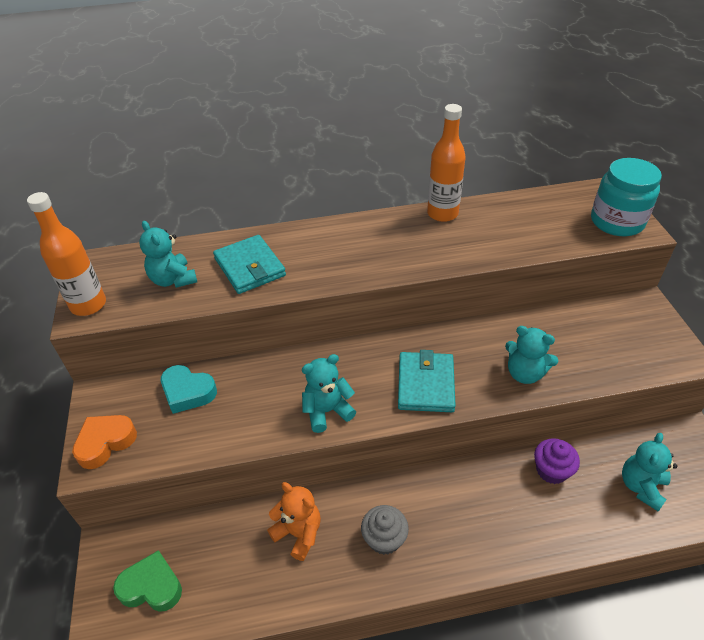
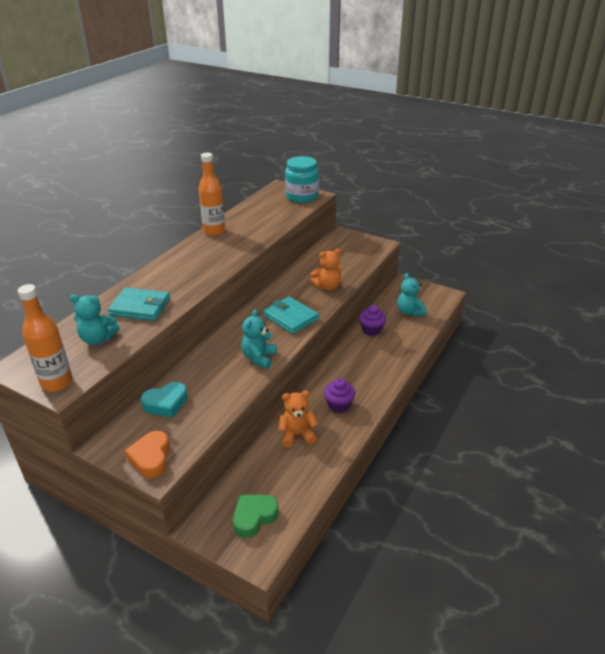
camera: 50 degrees left, 10 degrees down
grey cupcake [361,505,409,555] -> purple cupcake [324,378,355,413]
turquoise teddy bear [505,326,558,384] -> orange teddy bear [310,249,342,290]

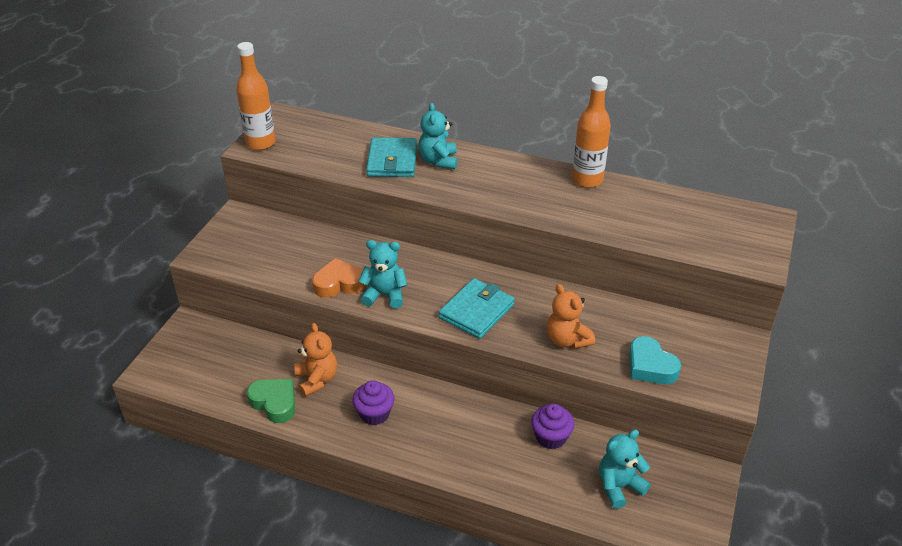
camera: 80 degrees right, 5 degrees up
turquoise teddy bear [70,295,120,345] -> turquoise teddy bear moved to [418,103,458,169]
orange heart [125,431,170,478] -> orange heart moved to [312,258,365,298]
turquoise heart [141,382,188,418] -> turquoise heart moved to [629,336,681,384]
green heart [233,495,279,538] -> green heart moved to [247,379,295,423]
turquoise jar [285,156,319,203] -> none

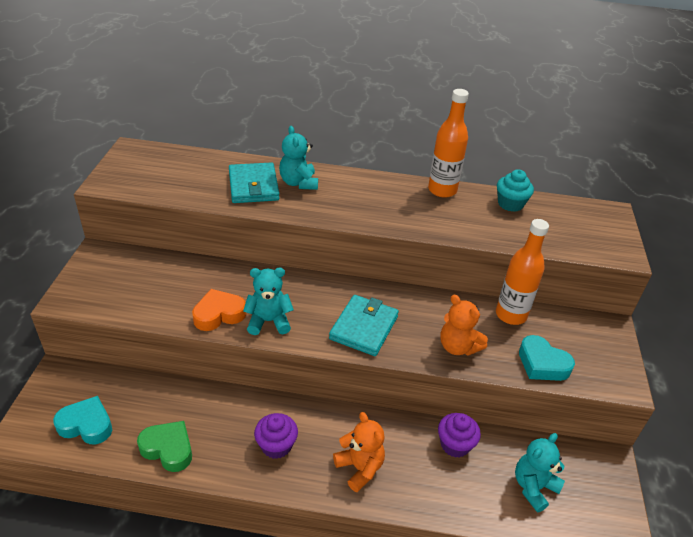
camera: 15 degrees left, 0 degrees up
orange bottle [236,42,276,150] -> orange bottle moved to [496,219,549,325]
orange teddy bear [294,323,337,397] -> orange teddy bear moved to [333,412,385,492]
none -> turquoise heart [53,396,112,444]
none -> turquoise cupcake [497,169,534,212]

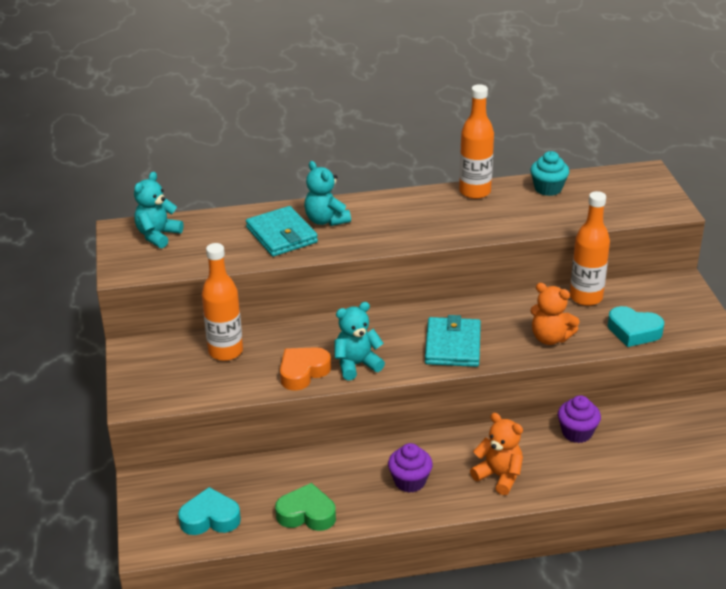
camera: 15 degrees left, 5 degrees down
turquoise teddy bear [515,433,565,512] -> turquoise teddy bear moved to [134,172,183,248]
none -> orange bottle [202,243,243,361]

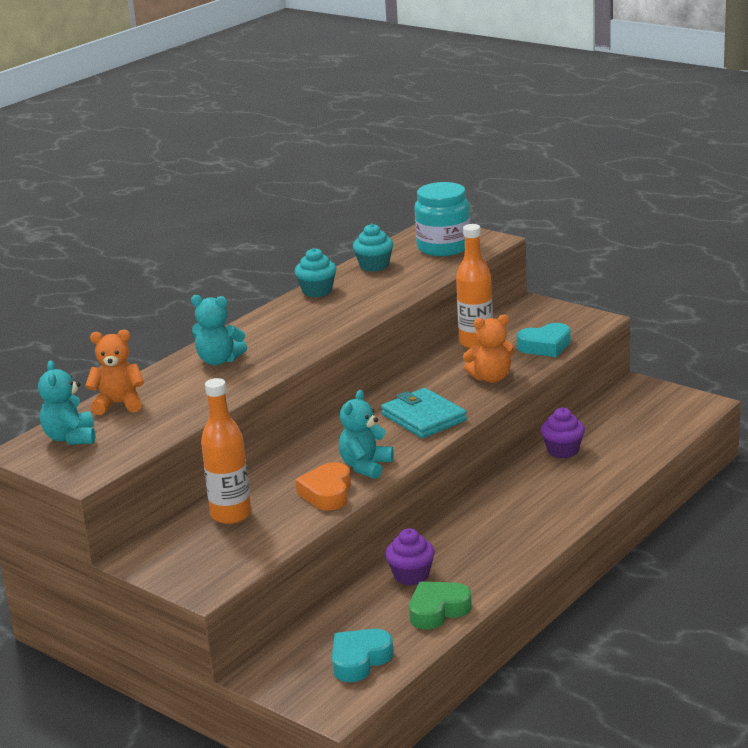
camera: 40 degrees left, 10 degrees down
turquoise wallet [246,206,318,256] -> none
purple cupcake [388,443,433,493] -> purple cupcake moved to [385,528,435,586]
orange bottle [459,84,494,199] -> turquoise cupcake [295,248,336,297]
orange teddy bear [470,413,523,495] -> orange teddy bear moved to [85,330,144,415]
none -> turquoise jar [415,182,470,256]

